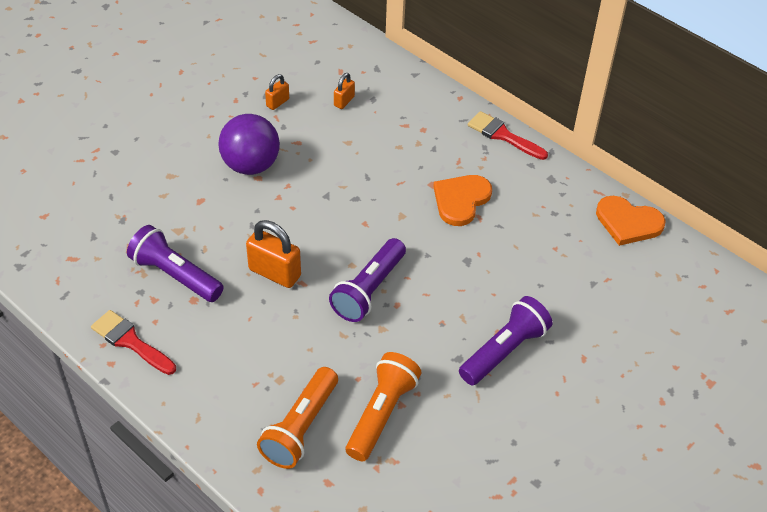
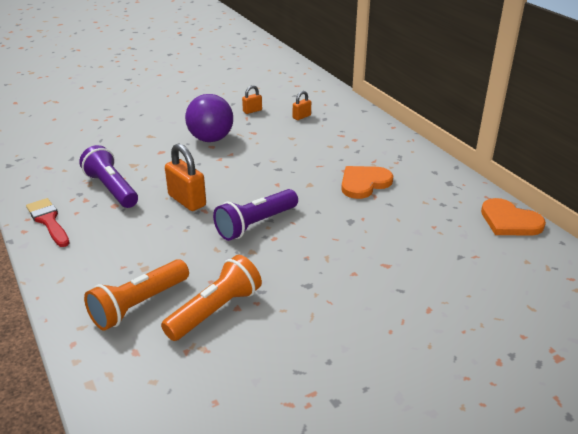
camera: 20 degrees right, 15 degrees down
purple flashlight [459,296,552,385] -> none
red brush [468,111,548,160] -> none

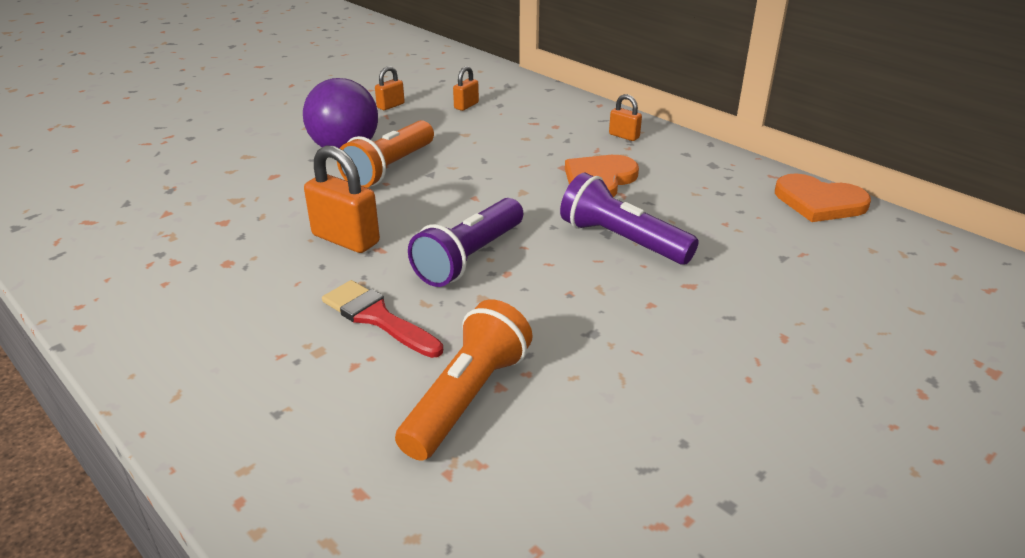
camera: 15 degrees left, 0 degrees up
red brush [26,198,70,247] -> red brush moved to [322,280,443,358]
purple flashlight [79,145,138,208] -> purple flashlight moved to [560,173,699,264]
orange flashlight [84,259,189,331] -> orange flashlight moved to [337,120,434,188]
none -> orange padlock [609,94,642,141]

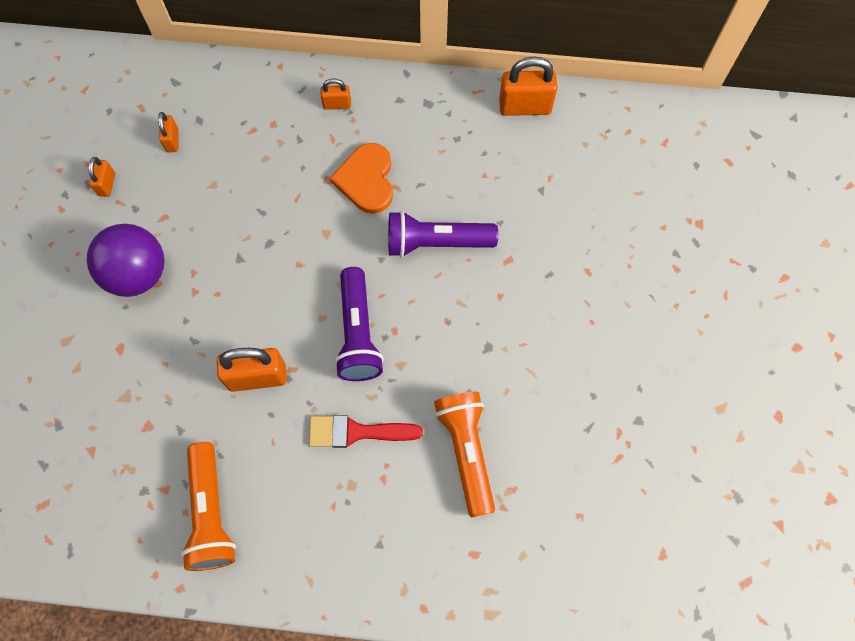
camera: 40 degrees left, 35 degrees up
orange flashlight [337,120,434,188] -> orange flashlight moved to [181,442,236,571]
orange heart [775,173,871,222] -> orange padlock [499,57,558,116]

